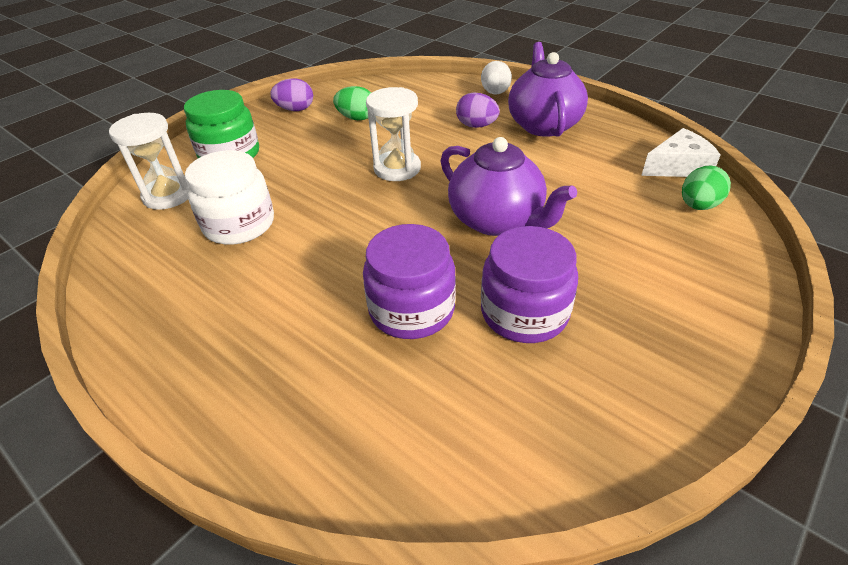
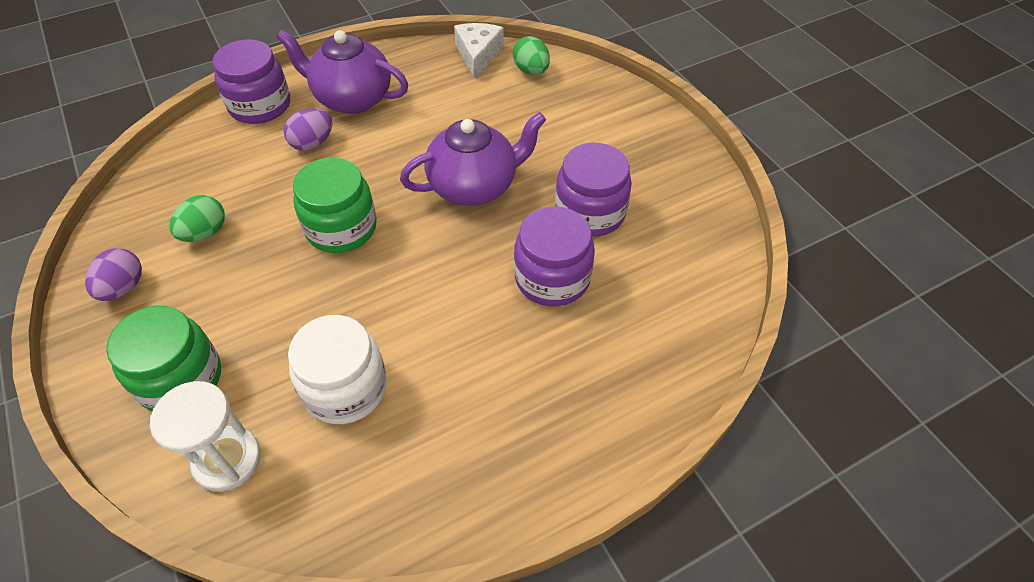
camera: 70 degrees left, 10 degrees up
white hourglass [366,87,421,181] -> green jar [293,158,377,253]
white egg [481,61,512,95] -> purple jar [213,39,290,124]

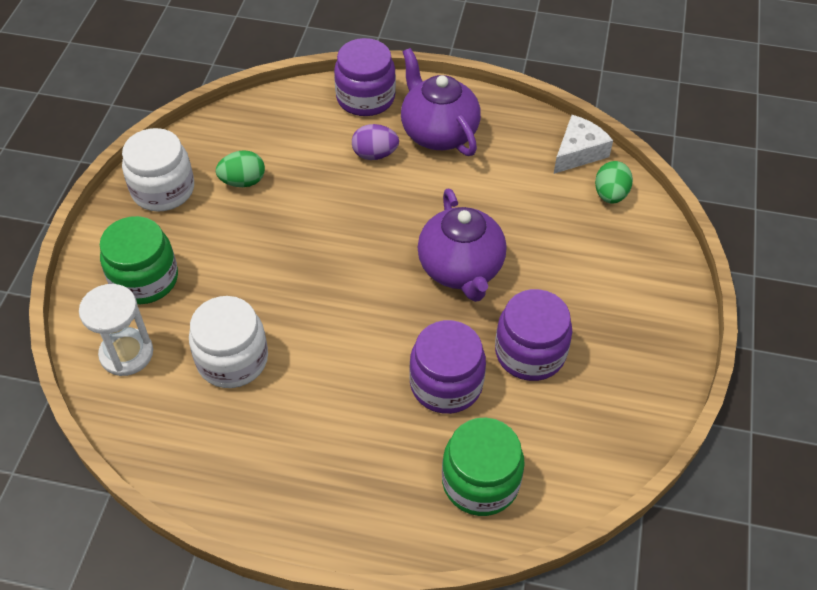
camera: 40 degrees right, 0 degrees up
purple egg [85,248,142,301] -> white jar [122,128,194,212]
green jar [293,158,377,253] -> green jar moved to [442,418,525,516]
purple teapot [400,112,546,206] -> purple teapot turned 60 degrees clockwise [417,189,506,302]

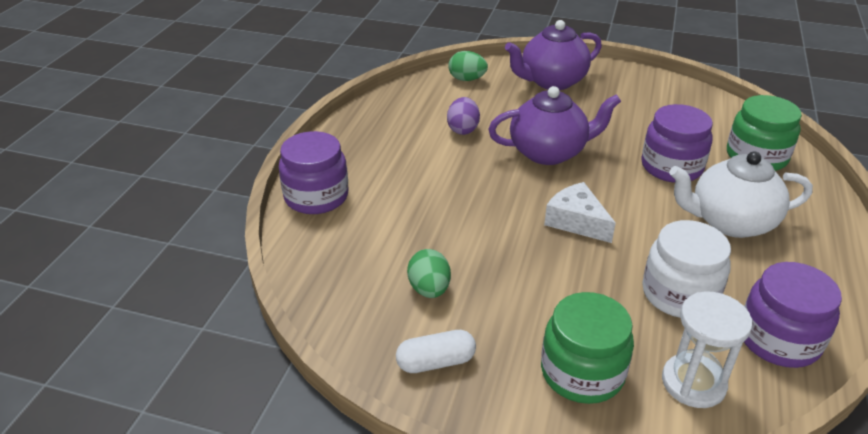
camera: 85 degrees left, 15 degrees down
white jar [122,128,194,212] -> white capsule [396,330,476,373]
purple egg [352,124,399,160] -> purple egg moved to [447,97,480,135]
purple teapot [401,48,481,156] -> purple teapot moved to [505,20,602,90]
purple jar [495,289,572,381] -> purple jar moved to [744,262,842,368]
white cheese [554,115,613,174] -> white cheese moved to [544,182,616,243]
none -> white teapot [669,151,813,238]

